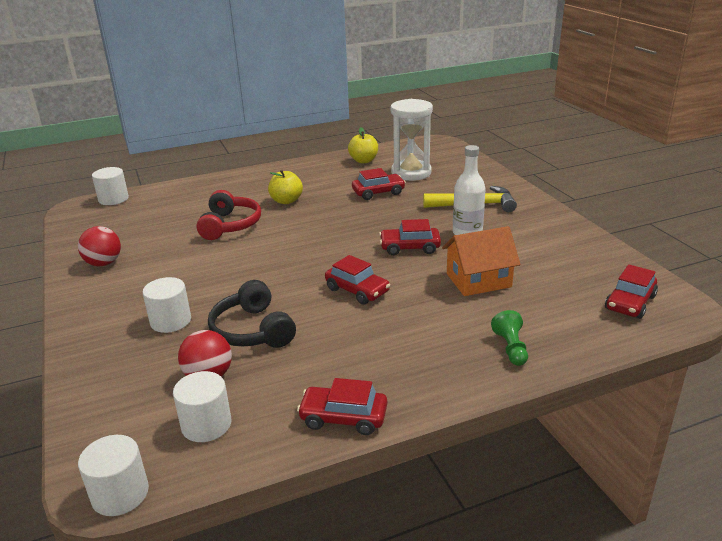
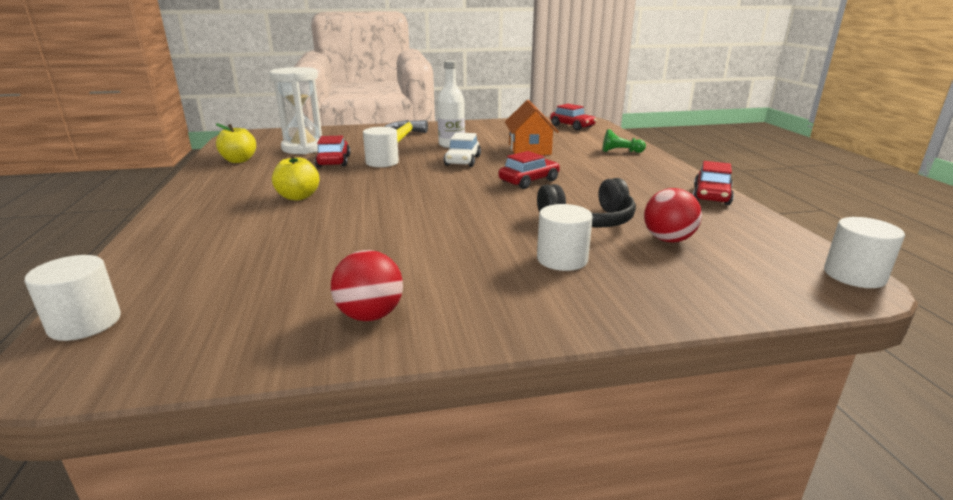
camera: 80 degrees left, 5 degrees down
white cylinder [173,371,231,442] -> white cylinder moved to [363,127,399,167]
red headphones [196,190,261,240] -> none
red car [379,219,441,255] -> white car [444,132,481,167]

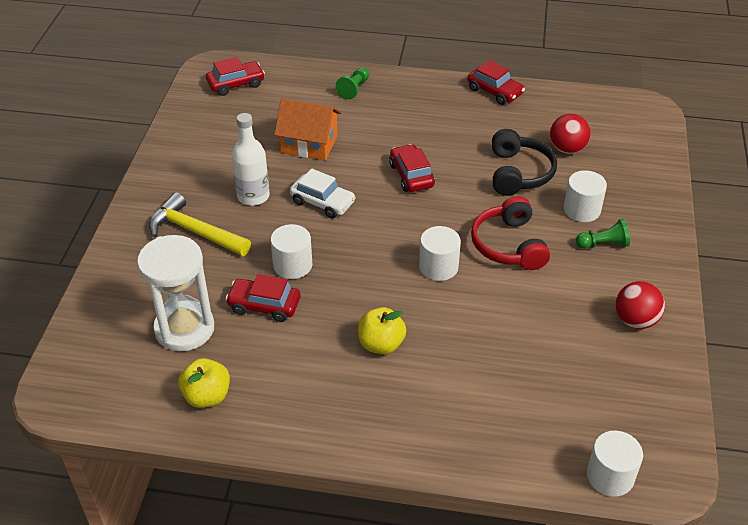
camera: 70 degrees left, 20 degrees up
white cylinder [824,217,905,288] -> white cylinder moved to [419,226,461,281]
none -> red headphones [471,196,550,270]
none -> green pawn [576,219,630,249]

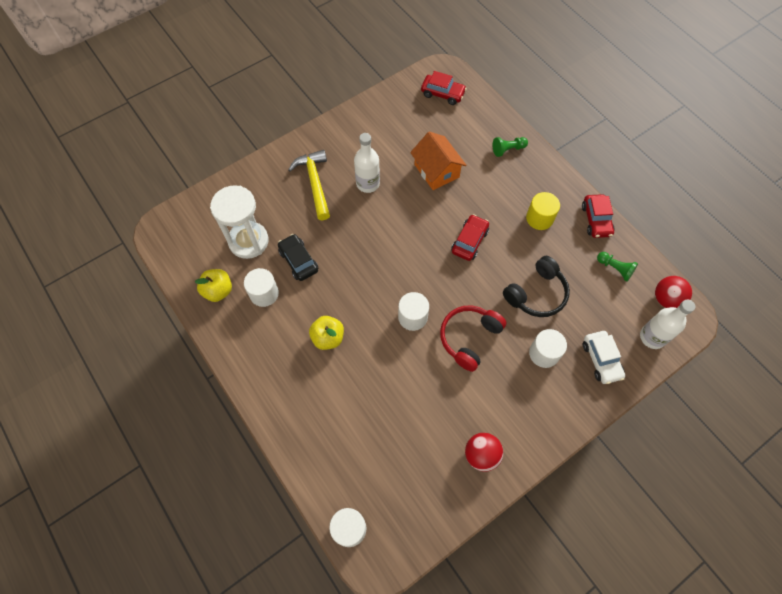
camera: 45 degrees right, 20 degrees up
red car [226,274,300,322] -> black car [278,234,318,281]
white cylinder [270,224,312,279] -> white cylinder moved to [244,268,279,307]
white car [290,169,356,219] -> white car moved to [583,331,625,384]
red ball [550,114,591,154] -> red ball moved to [655,276,692,308]
green pawn [576,219,630,249] -> green pawn moved to [597,252,638,282]
none -> yellow cylinder [526,192,560,230]
none -> white bottle [640,300,695,349]

